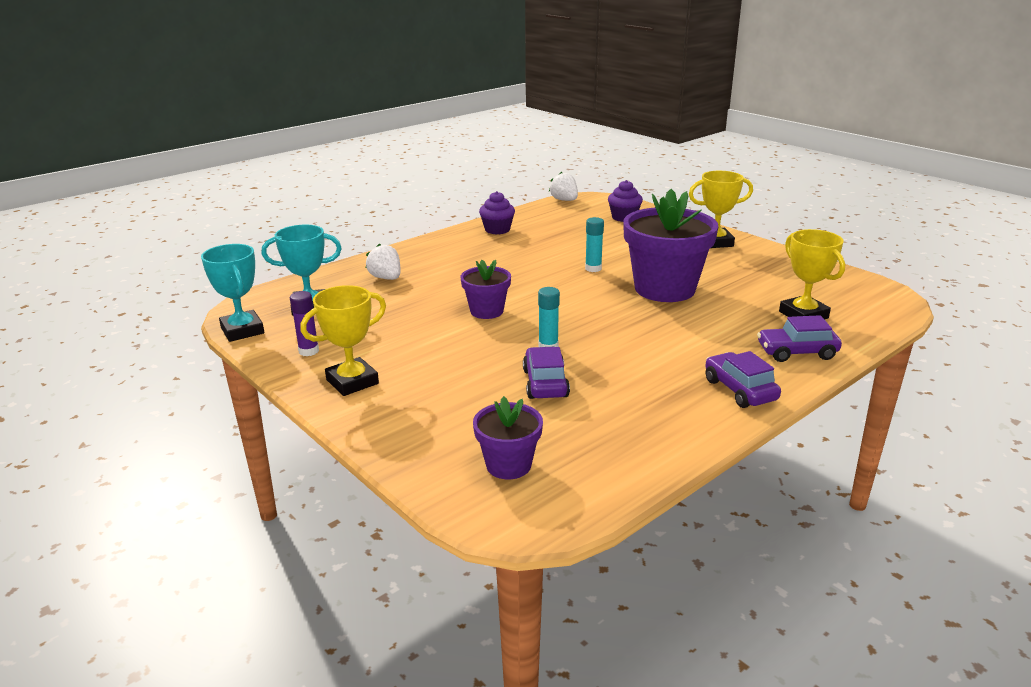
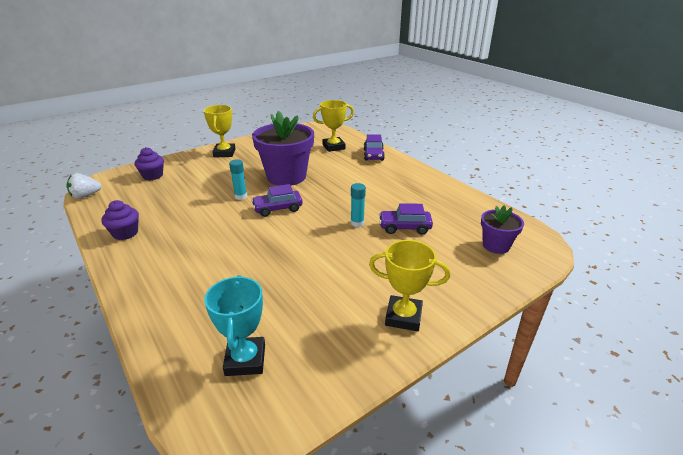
camera: 85 degrees left, 5 degrees up
turquoise trophy [201,244,264,342] -> none
purple glue stick [290,291,319,356] -> none
yellow trophy [300,285,386,396] -> yellow trophy turned 45 degrees counterclockwise [369,240,450,331]
white strawberry [366,243,400,280] -> none
purple flower pot [461,260,511,319] -> none
purple car [705,351,781,408] -> purple car moved to [251,184,303,217]

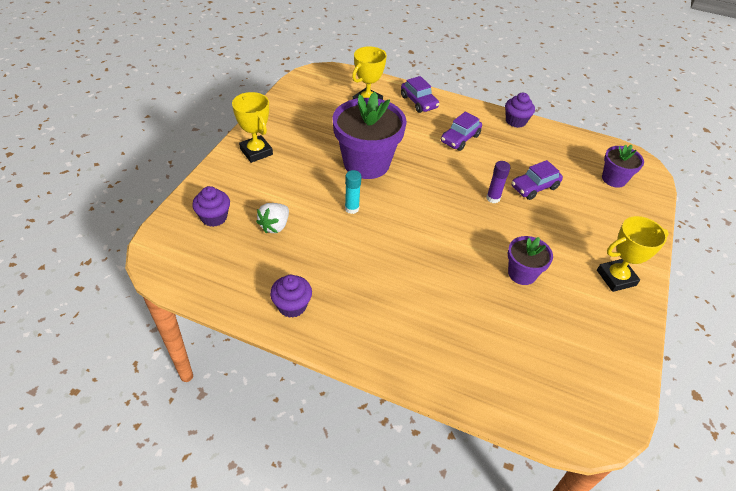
camera: 35 degrees left, 15 degrees up
white strawberry [66,173,102,199] -> white strawberry moved to [256,203,289,233]
turquoise trophy [204,275,265,376] -> none
purple car [251,184,303,217] -> purple car moved to [441,112,482,151]
turquoise glue stick [351,183,366,227] -> purple glue stick [486,161,511,203]
none -> purple cupcake [505,93,535,128]
none -> purple flower pot [508,236,553,285]

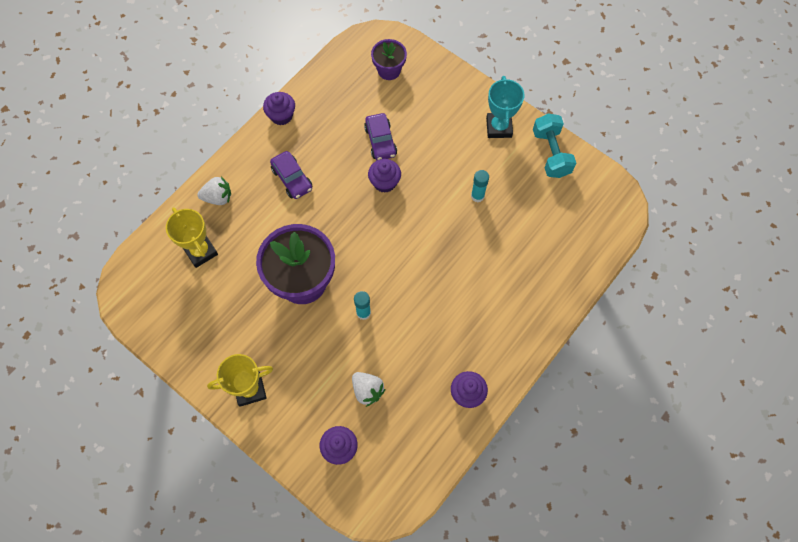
camera: 70 degrees left, 20 degrees up
purple car [401,76,439,113] -> white strawberry [197,177,231,205]
purple glue stick [486,161,511,203] -> purple cupcake [368,159,401,193]
purple flower pot [508,236,553,285] -> turquoise glue stick [471,170,489,202]
yellow trophy [597,216,669,292] -> turquoise trophy [486,76,524,138]
none -> turquoise dumbbell [533,113,576,178]

